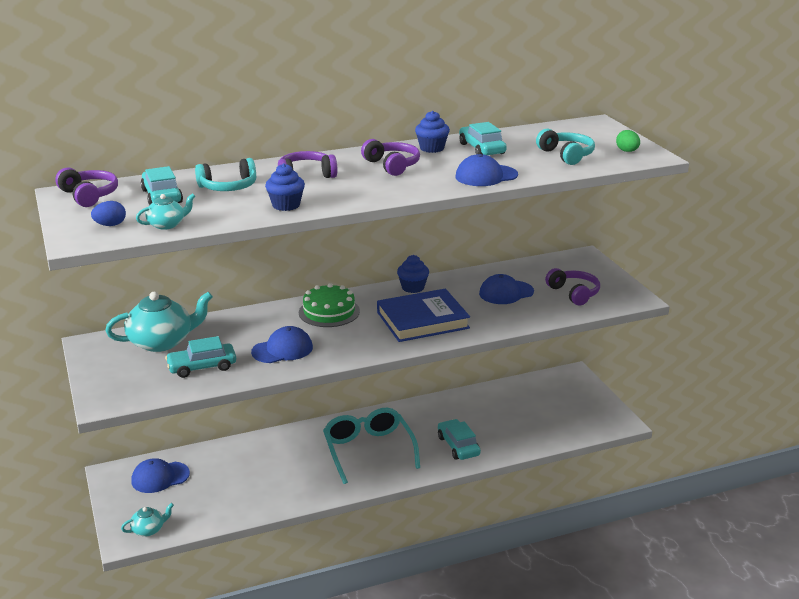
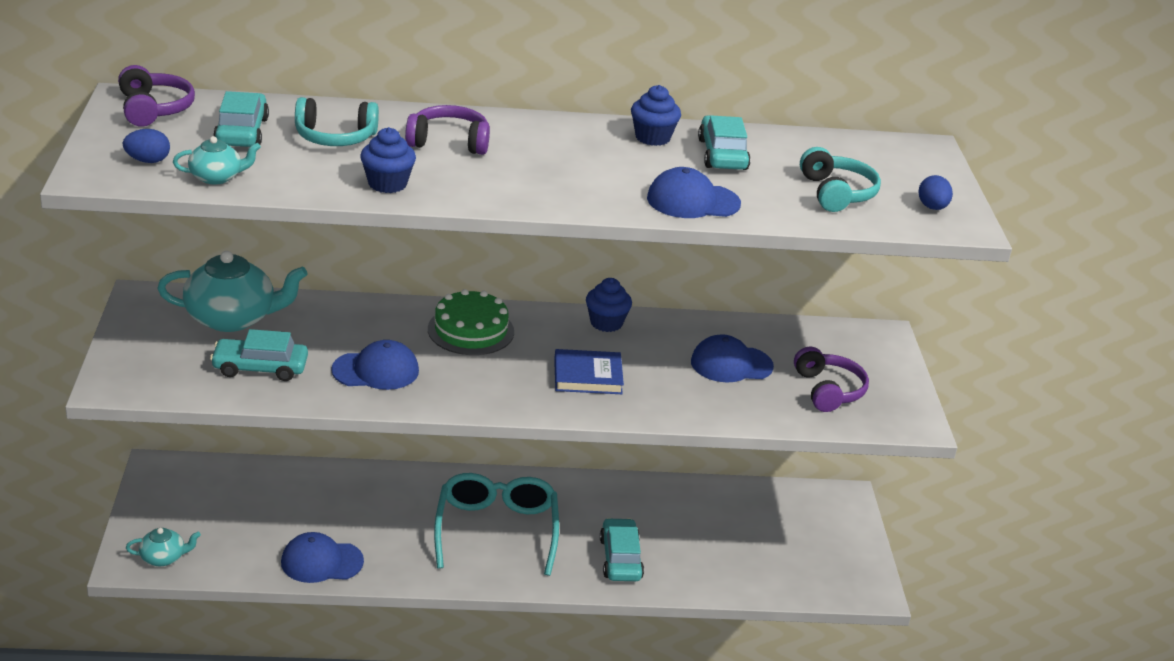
camera: 15 degrees right, 5 degrees up
blue cap [131,458,190,493] -> blue cap moved to [281,532,364,583]
purple headphones [361,139,420,176] -> none
blue book [377,289,470,342] -> blue book [554,349,624,394], size x0.61
green egg [616,130,640,152] -> blue egg [919,175,953,210]

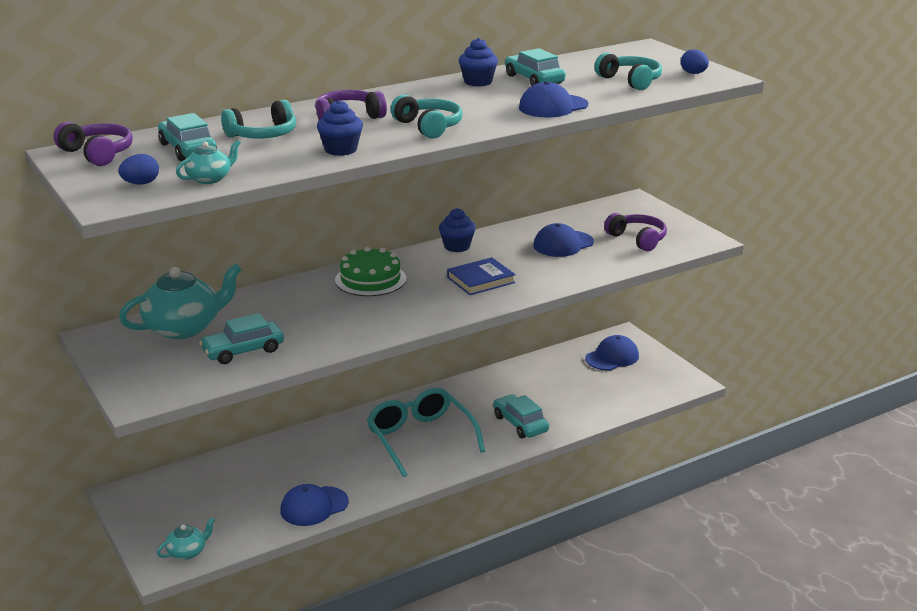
camera: 25 degrees left, 5 degrees down
blue cap [331,340,419,390] -> blue cap moved to [585,335,639,370]
none -> turquoise headphones [391,94,463,139]

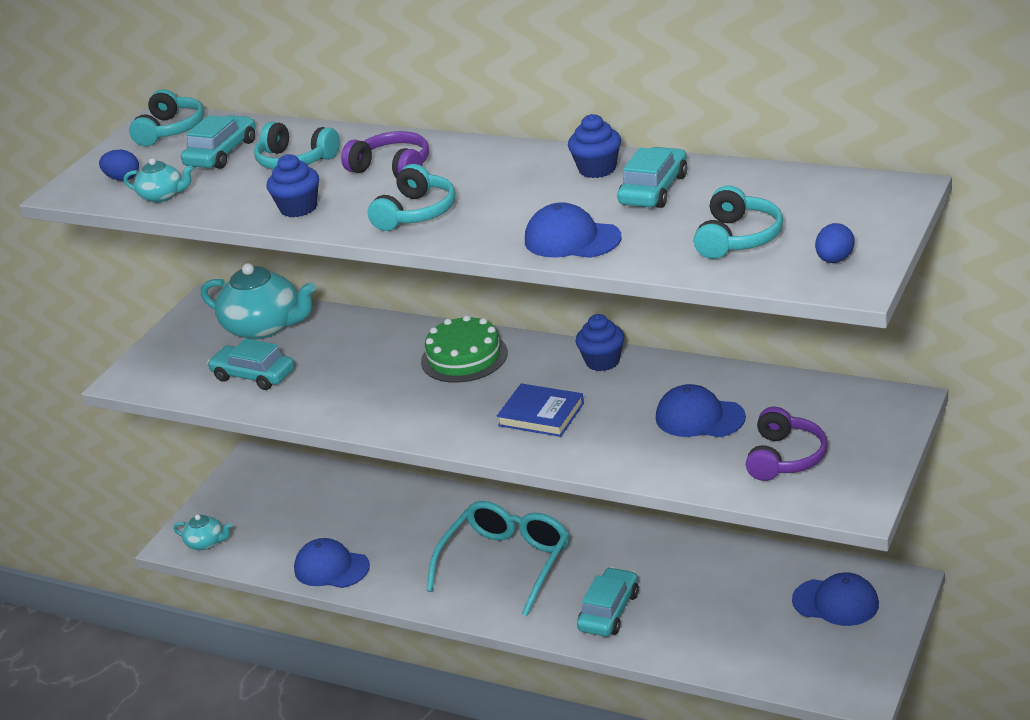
camera: 60 degrees right, 5 degrees up
purple headphones [54,122,133,166] -> turquoise headphones [129,89,204,146]

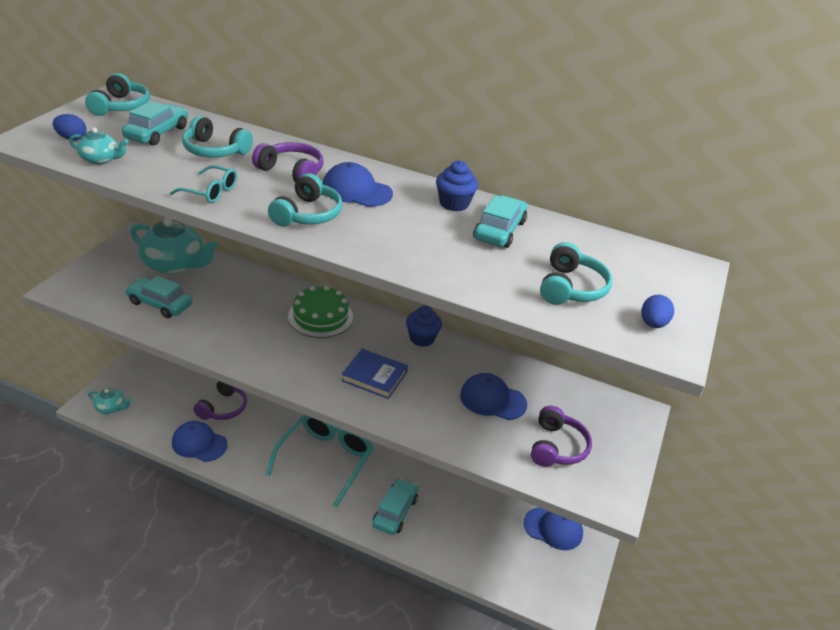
camera: 10 degrees left, 5 degrees up
blue cupcake [267,154,319,217] -> turquoise glasses [170,165,237,203]
blue cap [525,202,622,258] -> blue cap moved to [322,162,393,207]
none -> purple headphones [193,381,247,420]

